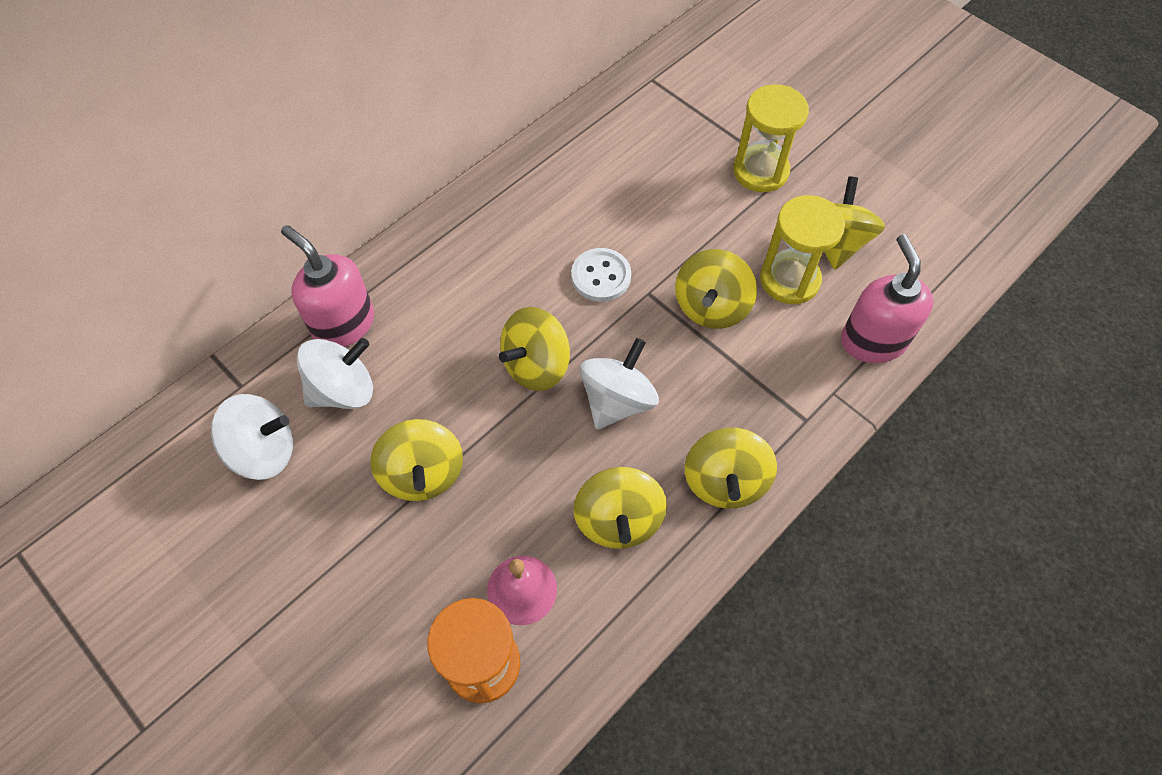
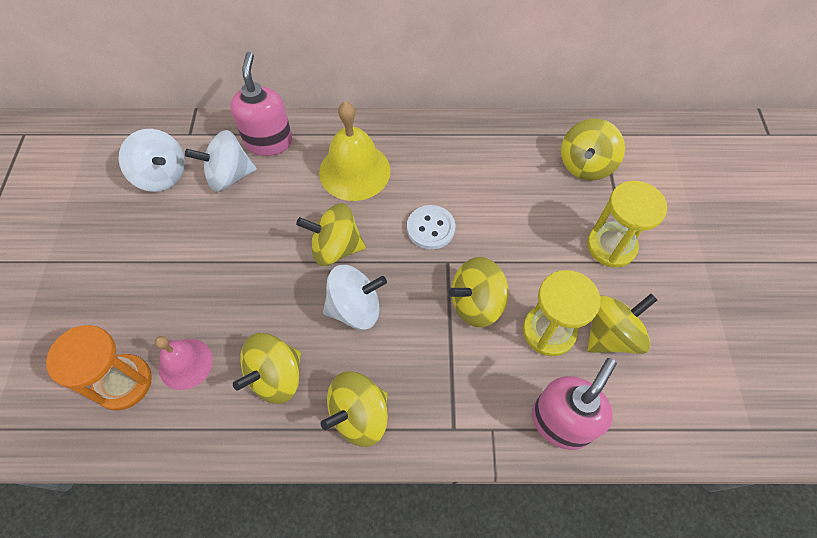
camera: 45 degrees right, 0 degrees up
white spinning top [296,338,373,409] -> white spinning top turned 150 degrees clockwise [185,130,257,192]
yellow spinning top [370,419,463,501] -> yellow spinning top moved to [561,119,625,181]
none -> yellow bell [319,101,391,201]

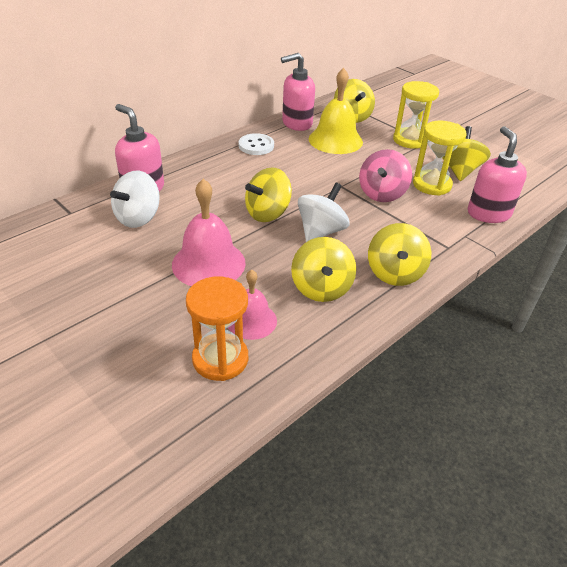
camera: 45 degrees left, 20 degrees down
white spinning top [119,129,185,192] -> none
yellow bell [319,101,391,201] -> yellow bell moved to [309,68,363,154]
white button [407,205,455,250] -> white button moved to [239,133,274,155]
yellow spinning top [448,257,509,327] -> pink spinning top [359,149,412,202]
none -> pink bell [172,179,246,286]
none -> pink soap dispenser [281,53,315,131]

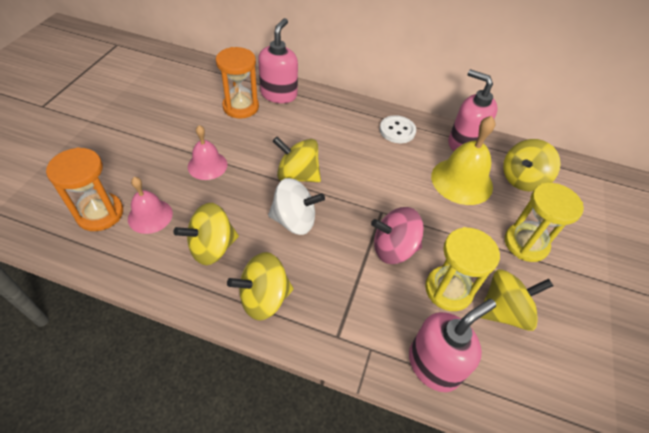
camera: 60 degrees right, 10 degrees up
white spinning top [110,171,160,228] -> orange hourglass [216,47,259,119]
pink bell [172,179,246,286] -> pink bell [188,125,227,180], size x0.62

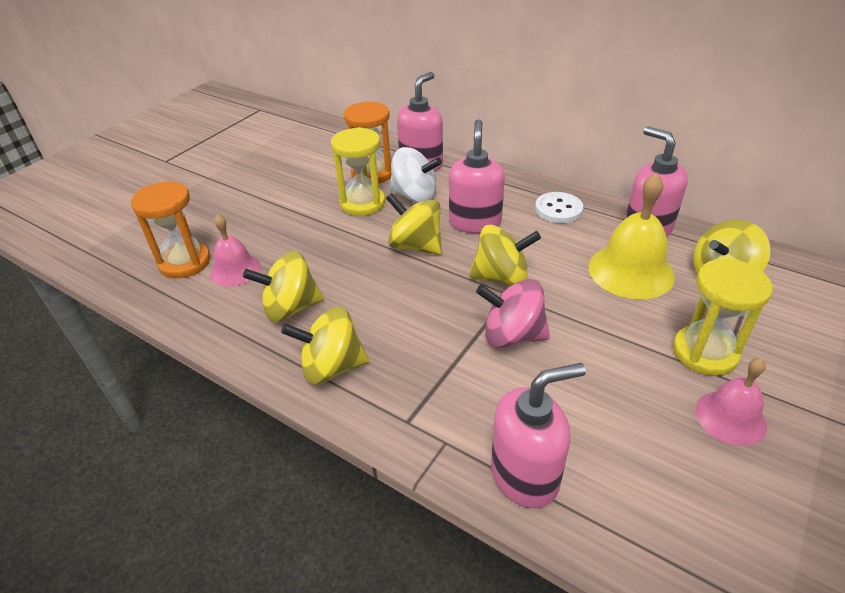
camera: 20 degrees right, 10 degrees down
pink bell [188,125,227,180] -> pink bell moved to [695,358,767,446]
white spinning top [268,178,325,235] -> white spinning top moved to [389,147,442,203]
yellow hourglass [425,227,500,311] -> yellow hourglass moved to [331,127,385,216]
yellow spinning top [481,269,553,331] -> yellow spinning top moved to [469,225,541,286]
none -> pink soap dispenser [449,119,505,233]

